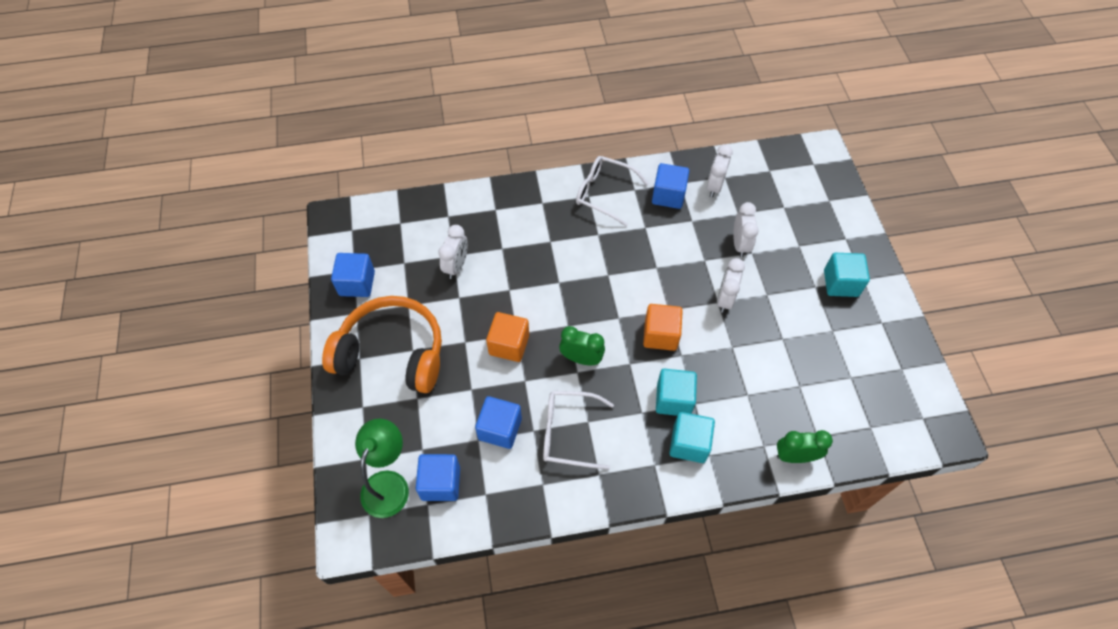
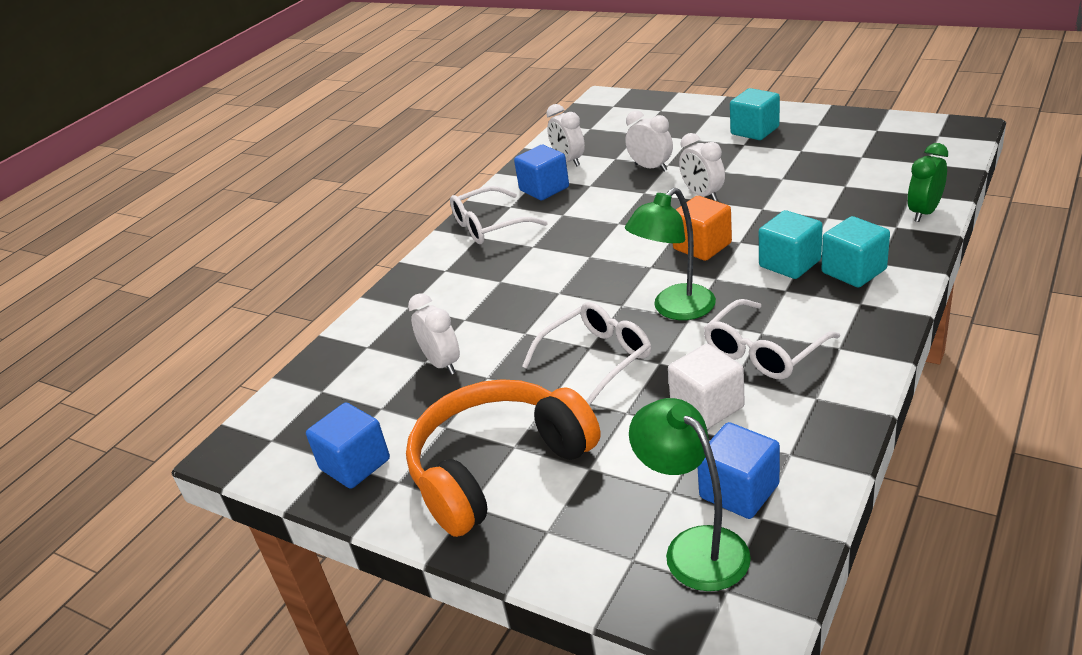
camera: 45 degrees left, 25 degrees down
blue cube [475,396,522,449] -> white cube [668,344,745,429]
orange cube [486,312,529,362] -> white glasses [522,302,651,406]
green clock [559,326,605,365] -> green lamp [625,187,716,320]

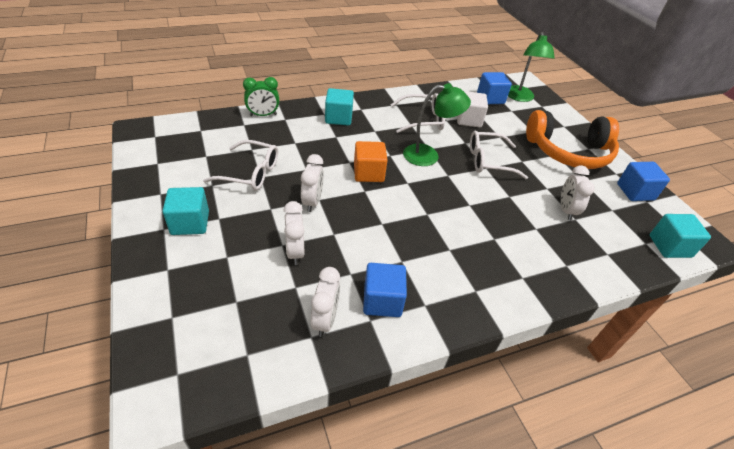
camera: 150 degrees left, 10 degrees up
white glasses [450,186,548,244] -> white glasses moved to [203,140,278,190]
turquoise cube [759,210,823,279] -> turquoise cube moved to [650,214,711,258]

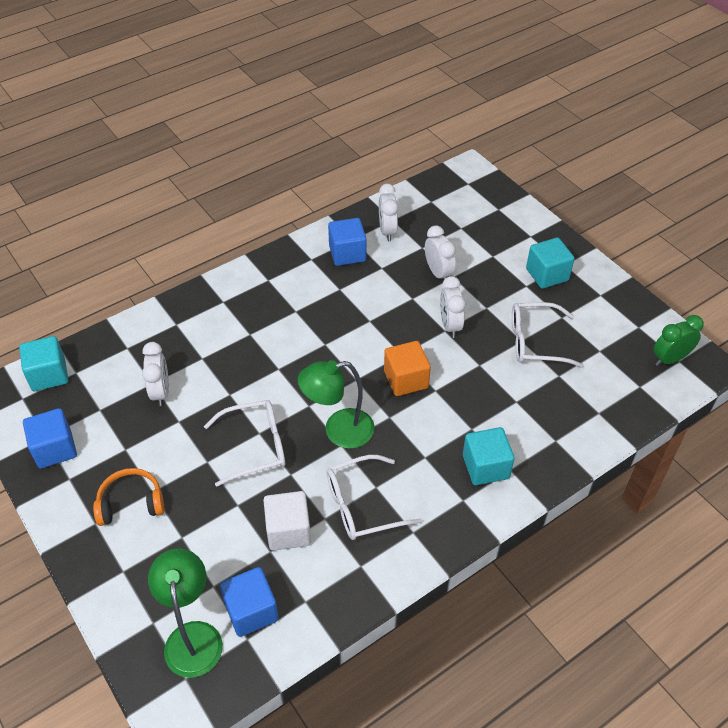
camera: 170 degrees right, 5 degrees up
green clock [243,77,279,116] -> green clock moved to [654,315,704,366]
orange headphones [526,110,619,169] -> orange headphones [93,468,164,526], size x0.51

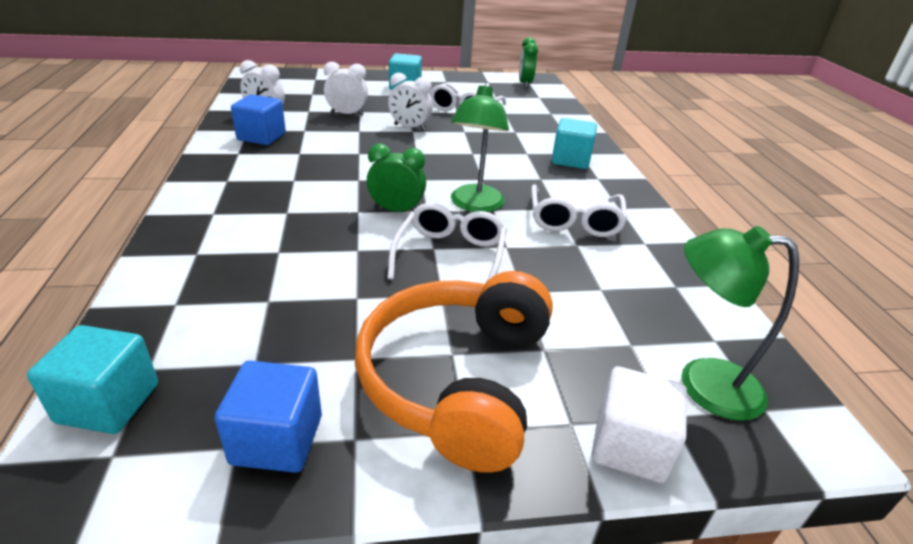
camera: 65 degrees left, 15 degrees down
orange headphones [93,468,164,526] -> orange headphones [355,271,553,473], size x1.94
white clock [142,342,169,406] -> none
blue cube [220,567,279,637] -> none
white cube [263,491,311,551] -> white cube moved to [592,366,687,483]
orange cube [384,341,431,396] -> none
none -> green clock [367,144,426,212]

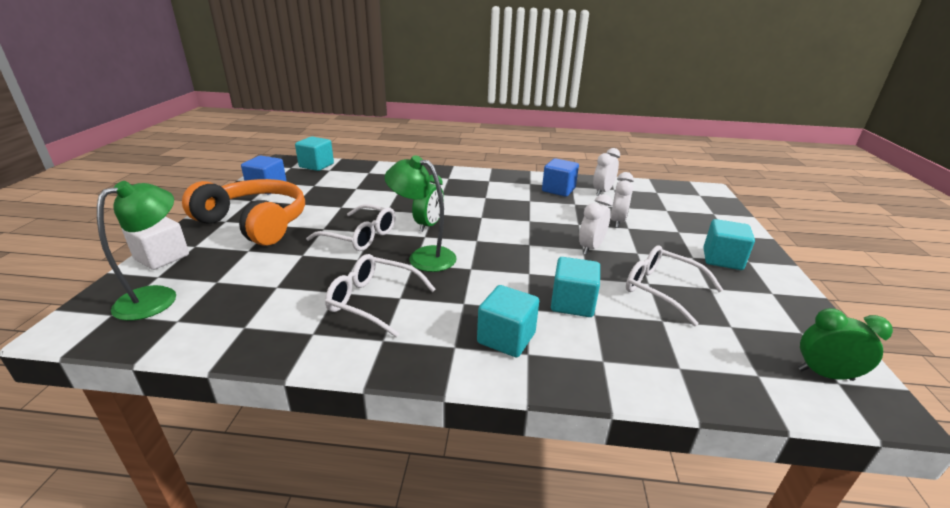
camera: 105 degrees right, 5 degrees down
none -> turquoise cube [551,257,600,317]

